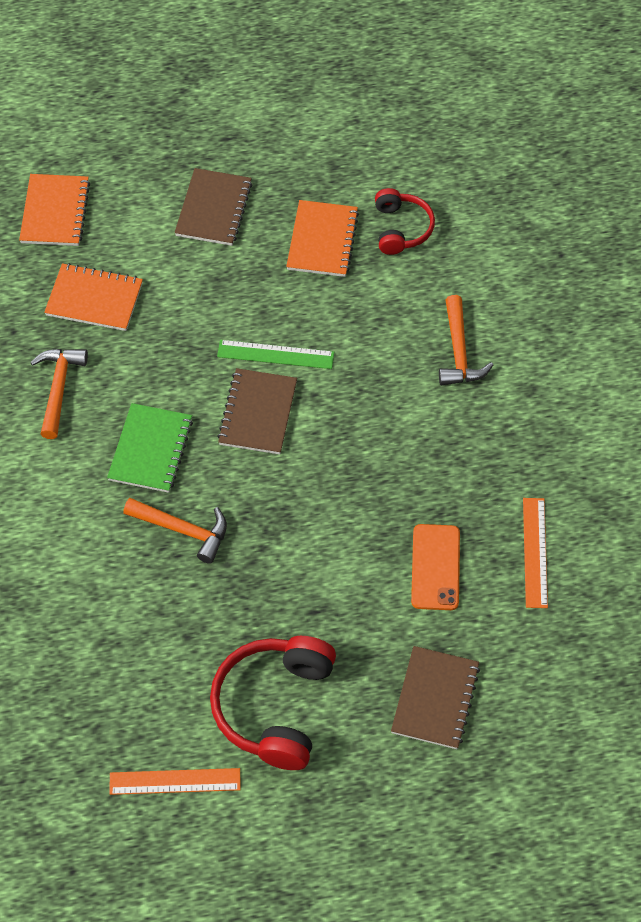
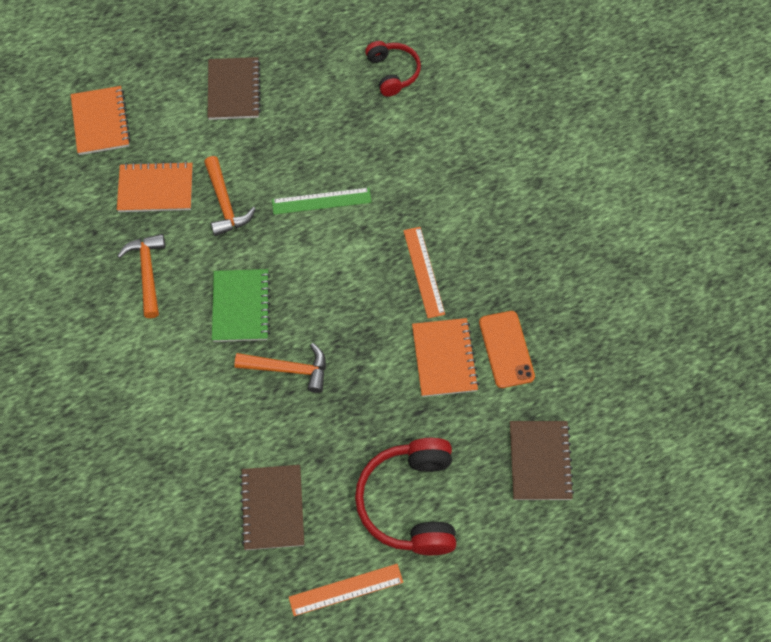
camera: 15 degrees left, 5 degrees up
brown notebook [217,368,297,454] -> brown notebook moved to [240,465,304,550]
orange notebook [286,200,359,277] -> orange notebook moved to [412,318,479,397]
orange hammer [439,295,493,385] -> orange hammer moved to [204,156,256,236]
orange ruler [523,498,548,608] -> orange ruler moved to [403,227,445,318]

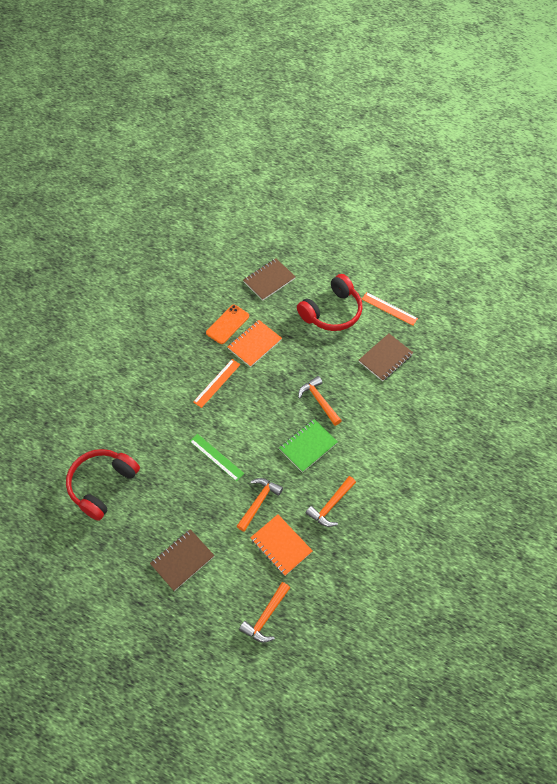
camera: 130 degrees left, 5 degrees down
orange notebook [71,86,131,155] -> orange hammer [239,582,290,643]
red headphones [365,41,421,97] -> red headphones [66,449,140,521], size x1.69

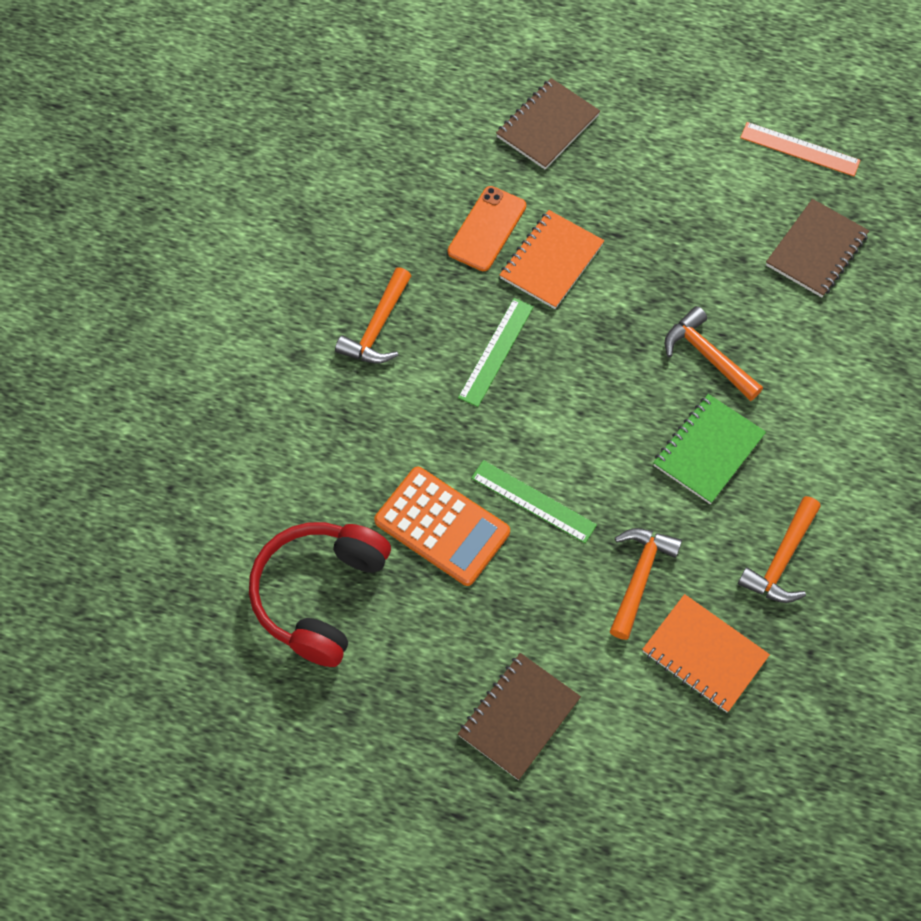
camera: 10 degrees left, 5 degrees up
orange ruler [193,359,241,408] -> green ruler [458,298,534,407]
orange hammer [239,582,290,643] -> orange hammer moved to [335,267,411,364]
red headphones [297,274,363,331] -> none
none -> orange calculator [374,467,510,586]

